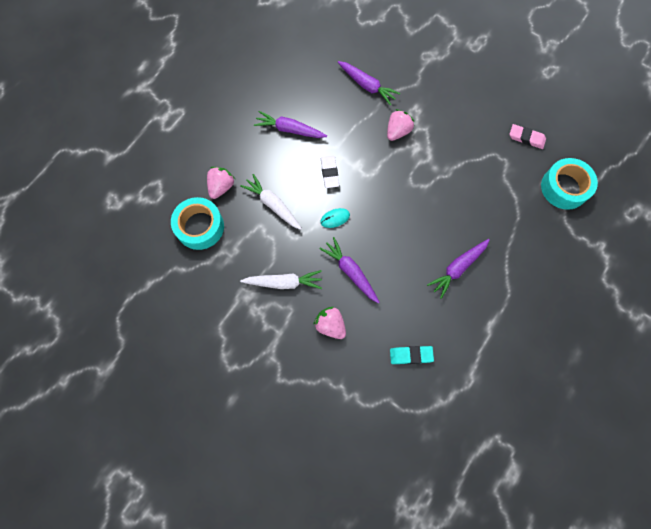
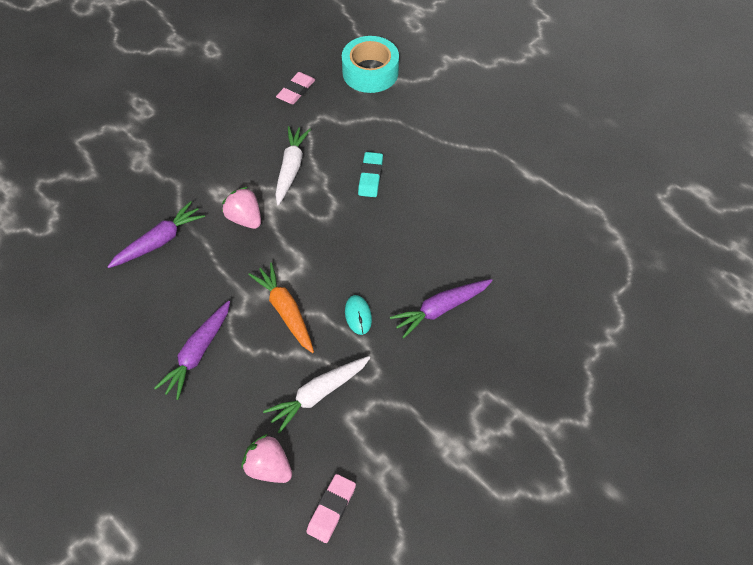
camera: 80 degrees left, 15 degrees down
turquoise tape [171,197,224,250] -> pink eraser [307,474,356,543]
white carrot [240,270,322,289] -> white carrot moved to [275,126,311,205]
pink strawberry [313,307,346,339] -> none
white eraser [321,156,339,188] -> orange carrot [248,262,314,353]
turquoise eraser [390,346,434,364] -> turquoise eraser moved to [358,152,383,197]
purple carrot [427,239,490,299] -> none

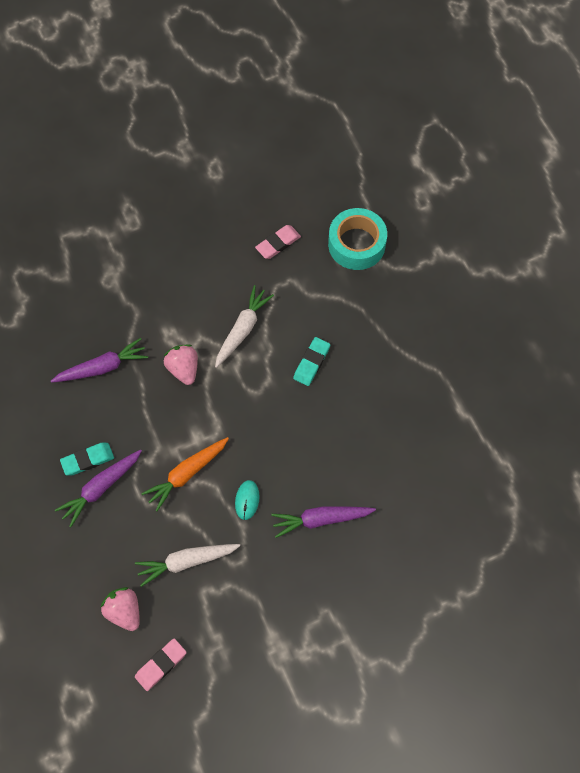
camera: 20 degrees right, 10 degrees up
orange carrot [248,262,314,353] -> orange carrot turned 120 degrees counterclockwise [141,437,229,511]
none -> turquoise eraser [60,443,114,475]

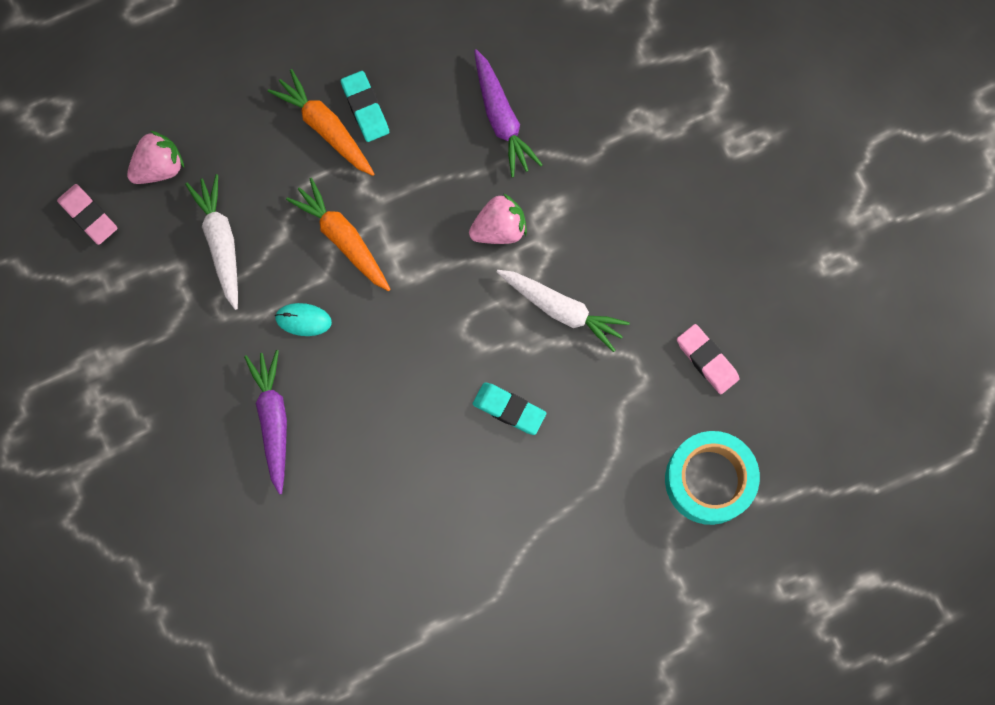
camera: 90 degrees right, 10 degrees up
purple carrot [55,449,142,527] -> orange carrot [268,69,374,176]

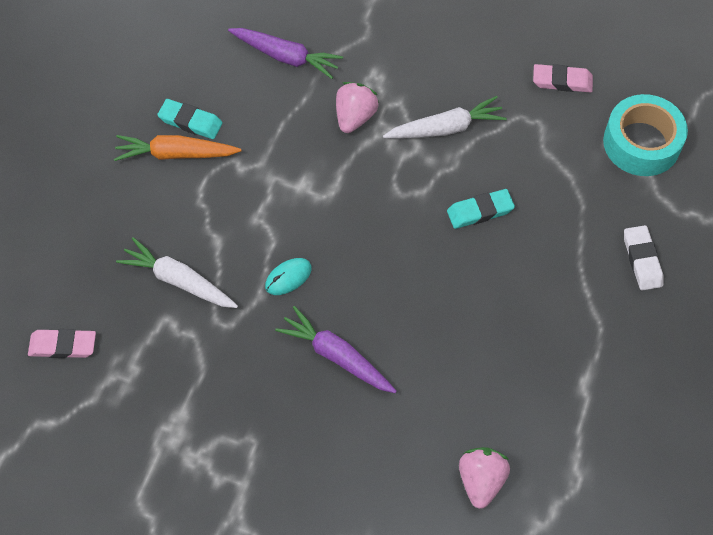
camera: 45 degrees left, 15 degrees down
pink strawberry [127,131,184,184] -> pink strawberry moved to [459,447,510,509]
orange carrot [286,178,391,291] -> none
none -> white eraser [624,225,664,290]

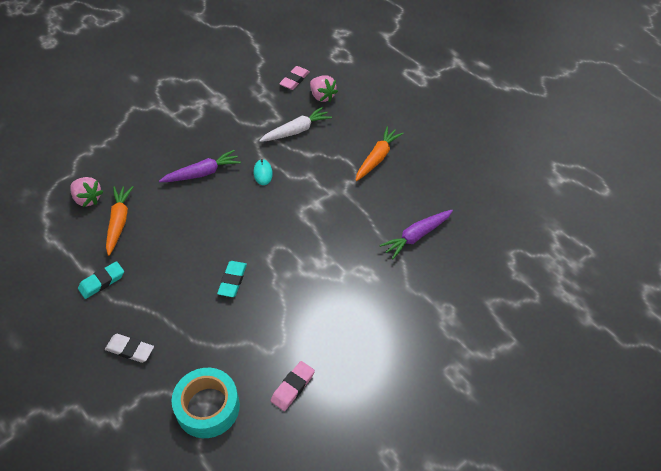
camera: 120 degrees right, 10 degrees down
turquoise eraser [157,99,223,139] -> turquoise eraser moved to [78,261,124,299]
pink strawberry [336,82,379,133] -> pink strawberry moved to [310,75,338,102]
white carrot [383,96,507,139] -> none
none -> orange carrot [106,186,133,256]

